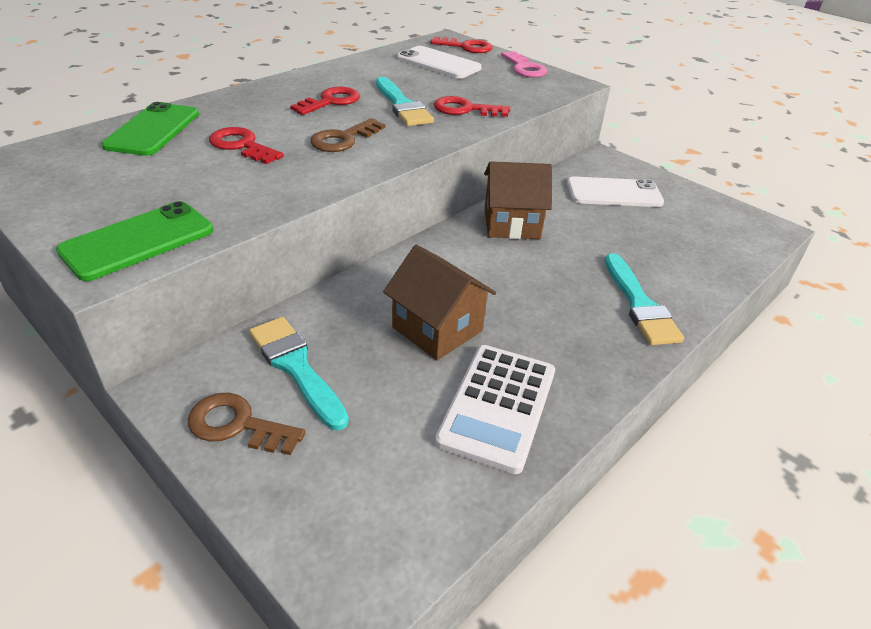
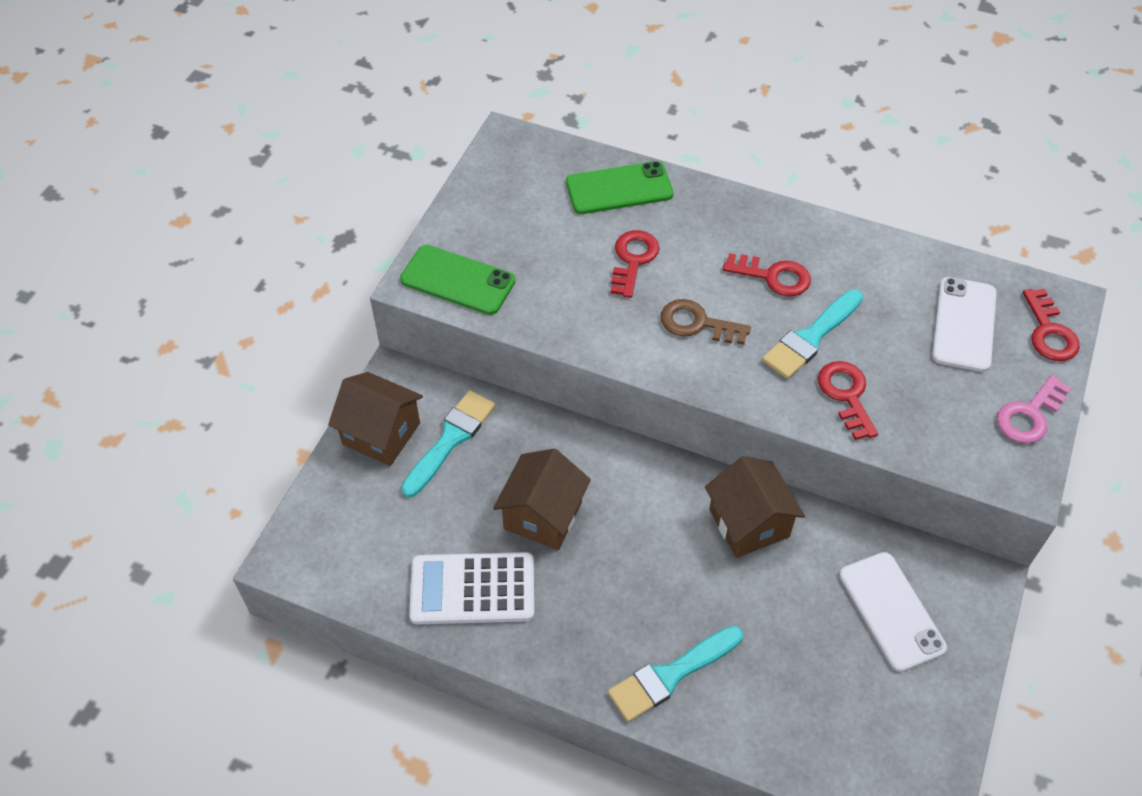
camera: 70 degrees right, 15 degrees up
brown key [188,393,306,455] -> brown house [328,372,423,466]

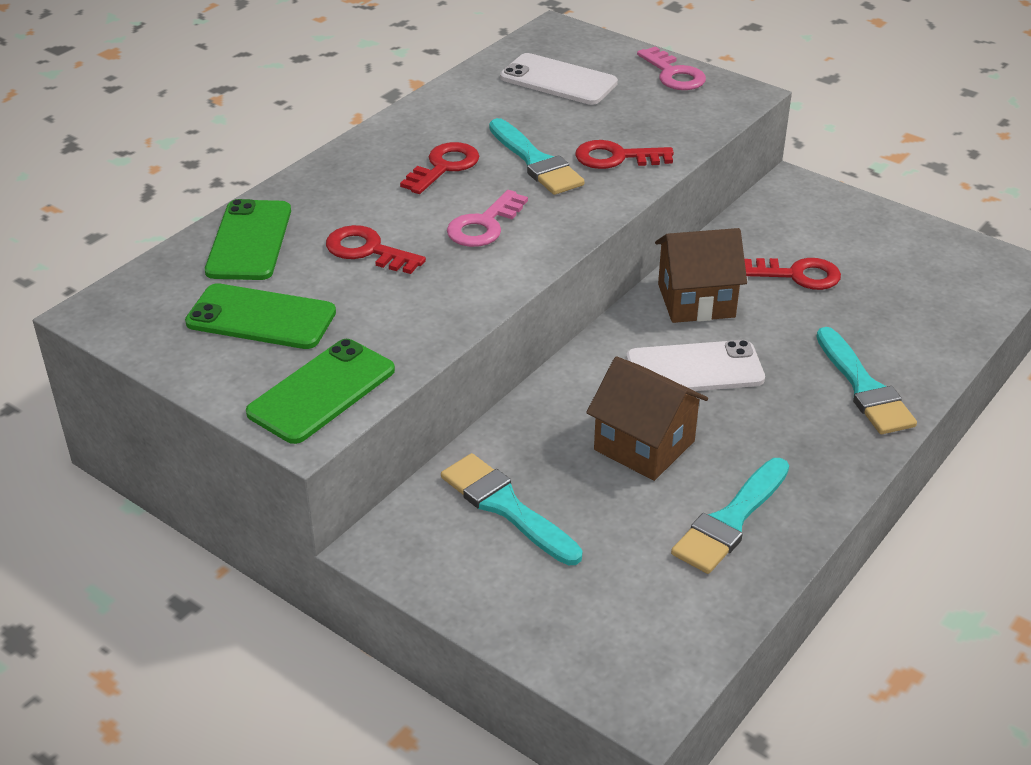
camera: 75 degrees left, 15 degrees down
brown house [328,372,423,466] -> none
white calculator [409,552,534,624] -> turquoise brush [671,458,789,574]
brown key [661,299,751,345] -> pink key [447,190,528,247]
white phone [839,552,947,672] -> white phone moved to [626,340,765,391]
red key [1023,288,1080,361] -> red key moved to [744,258,841,290]
none -> green phone [185,283,336,349]

